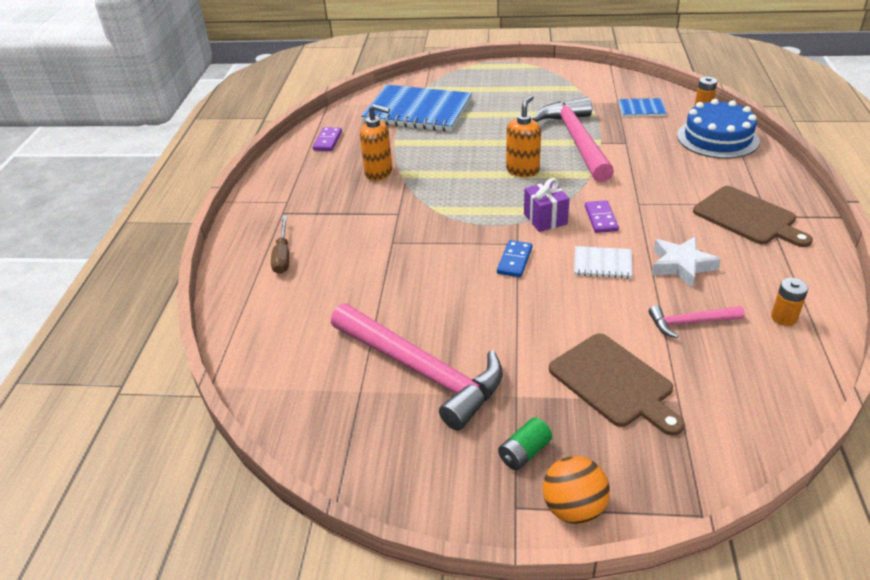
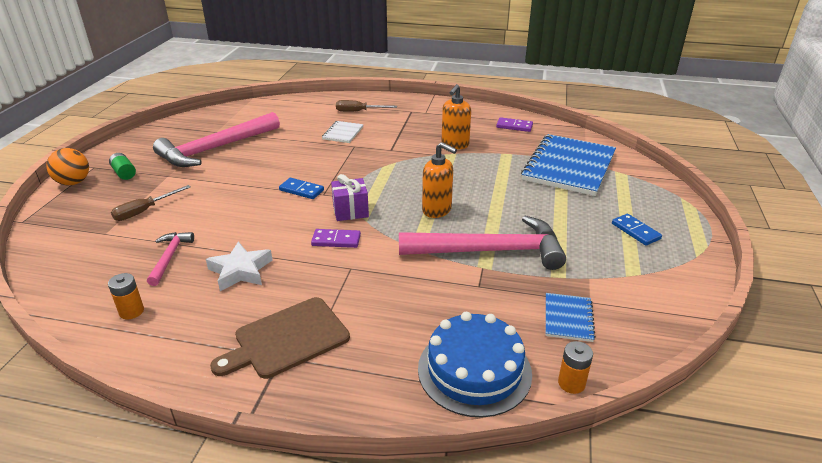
camera: 95 degrees right, 5 degrees down
brown cutting board [549,334,684,436] -> brown screwdriver [111,185,190,221]
white notebook [574,246,633,279] -> white notebook moved to [322,121,363,143]
none -> blue domino [612,214,662,245]

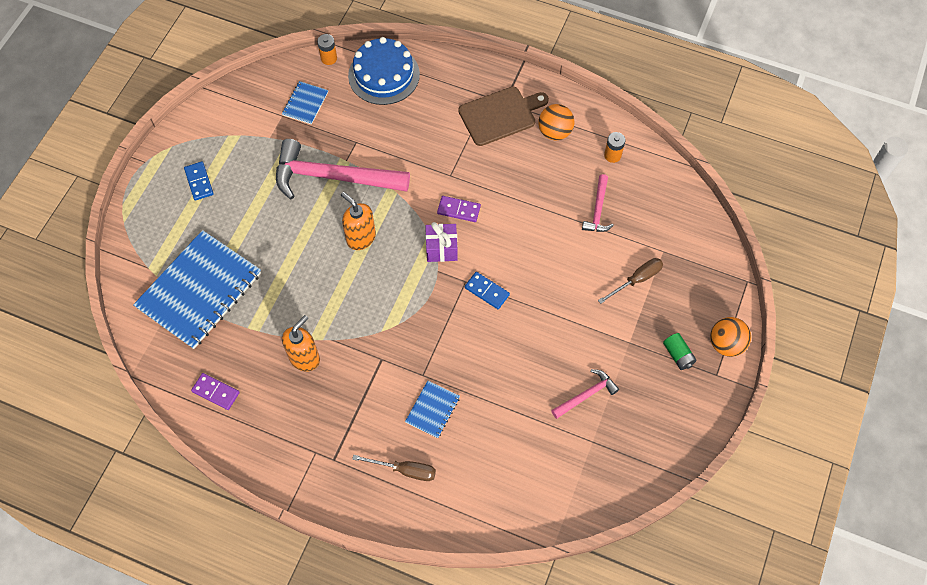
camera: 170 degrees left, 30 degrees up
pink hammer [153,112,280,167] -> pink hammer [551,369,619,419], size x0.47
white star [206,241,273,291] -> none
white notebook [322,121,363,143] -> blue notebook [405,381,460,438]
none -> orange ball [539,104,574,140]

